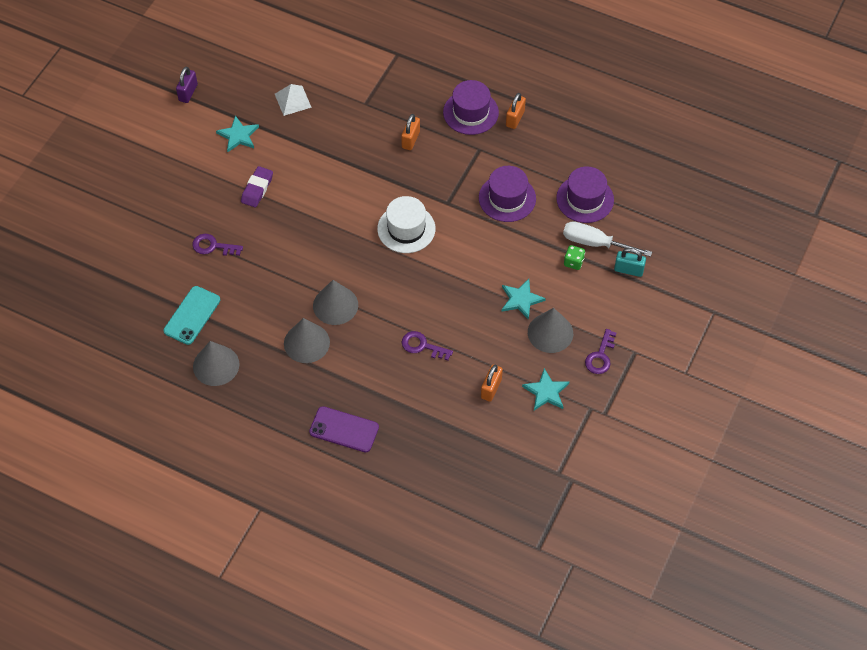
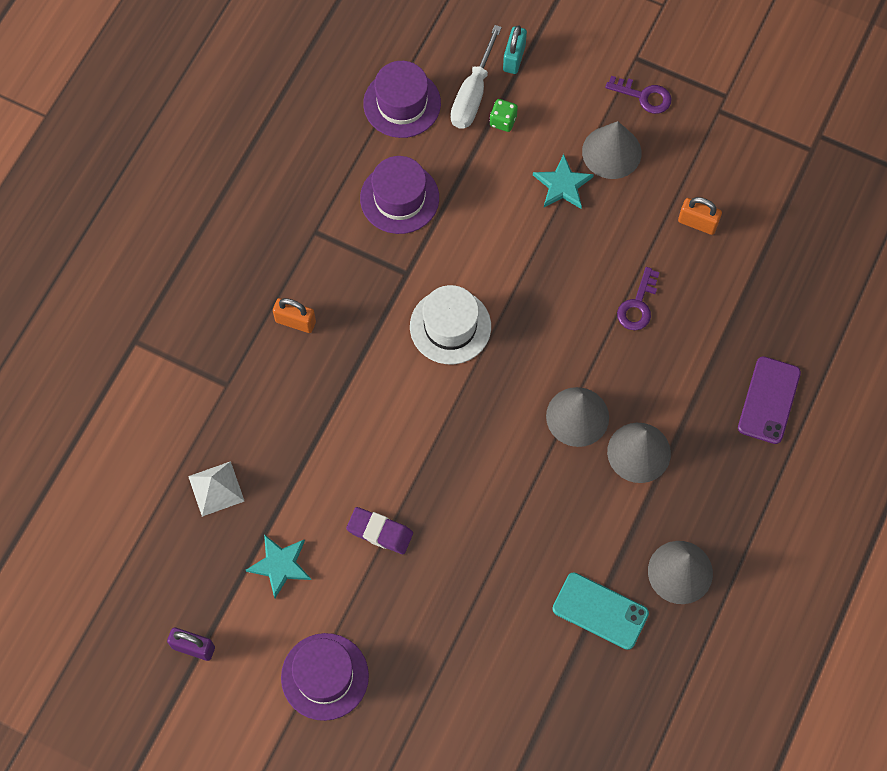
camera: 90 degrees left, 10 degrees up
purple key [192,234,243,256] -> none
purple hat [443,80,499,135] -> purple hat moved to [281,633,369,721]
orange padlock [506,93,526,129] -> none
turquoise star [522,368,569,410] -> none

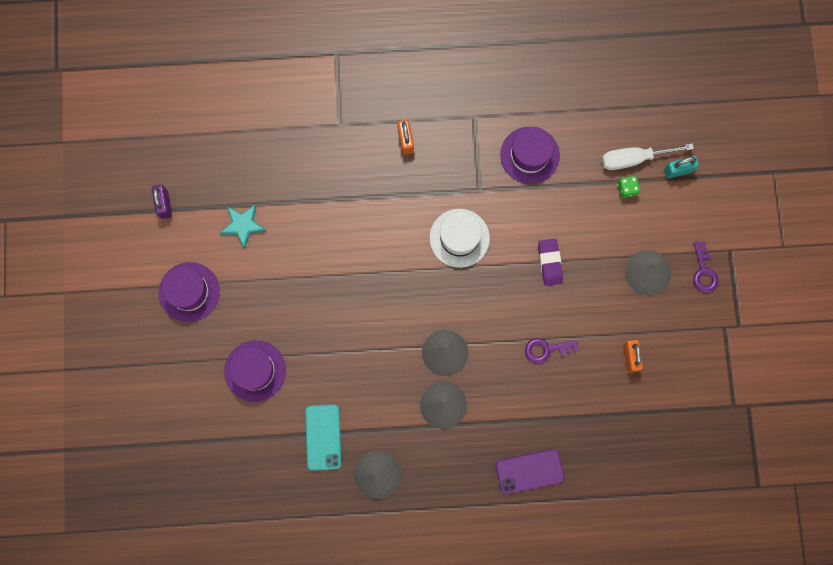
camera: 60 degrees right, 10 degrees up
white pyramid [188,461,244,517] -> none
purple eraser [346,507,413,554] -> purple eraser moved to [538,239,563,286]
purple hat [363,61,441,138] -> purple hat moved to [224,340,286,402]
turquoise star [533,154,594,209] -> none

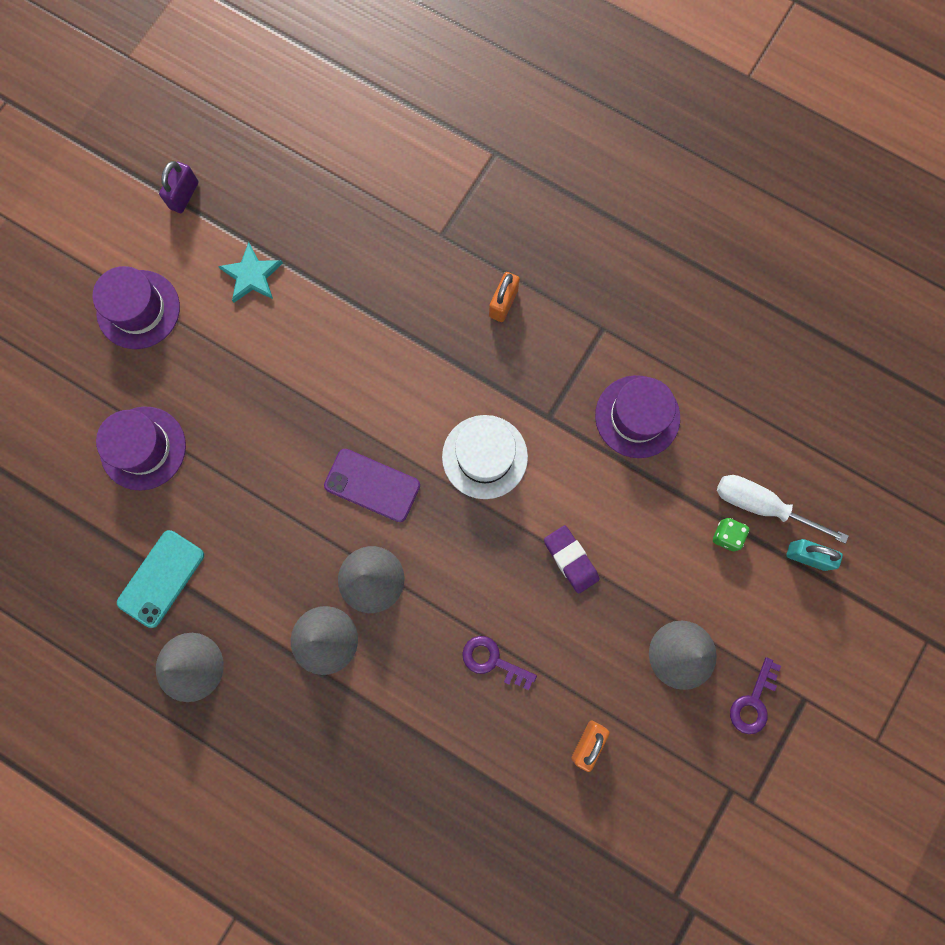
camera: 35 degrees right, 0 degrees up
purple phone [495,449,564,494] -> purple phone moved to [324,449,420,522]
purple eraser [538,239,563,286] -> purple eraser turned 60 degrees counterclockwise [544,525,599,594]

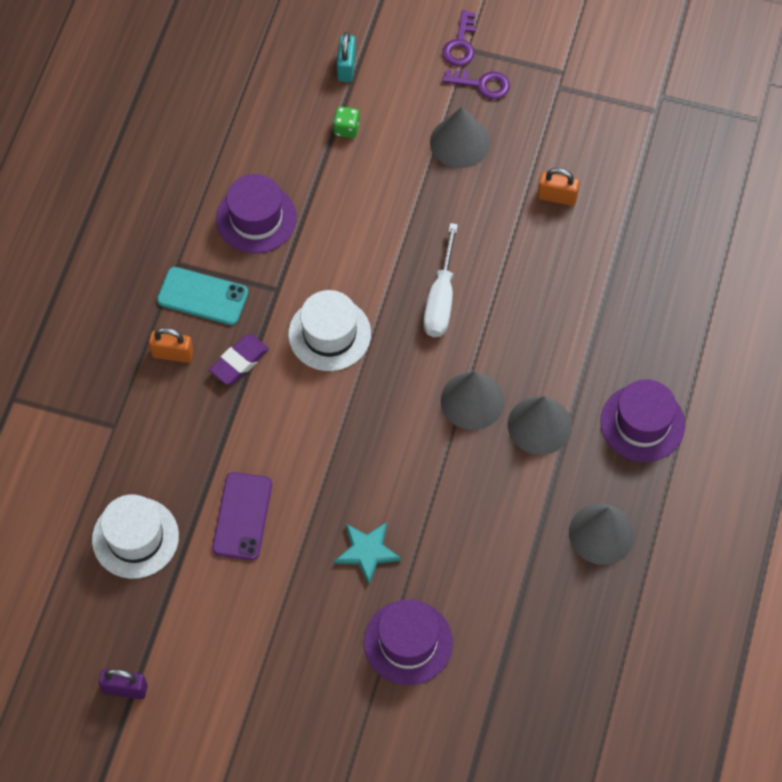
camera: 105 degrees left, 15 degrees down
purple hat [93,266,180,349] -> purple hat moved to [600,379,685,462]
turquoise phone [117,530,204,628] -> turquoise phone moved to [157,267,248,325]
turquoise star [218,242,283,303] -> turquoise star moved to [334,522,401,584]
purple phone [324,449,420,522] -> purple phone moved to [212,472,272,560]
purple key [462,636,537,690] -> purple key moved to [442,10,476,66]
purple eraser [544,525,599,594] -> purple eraser moved to [209,334,269,385]
white screwdriver [717,475,849,544] -> white screwdriver moved to [423,223,458,337]
none -> white hat [92,495,179,579]

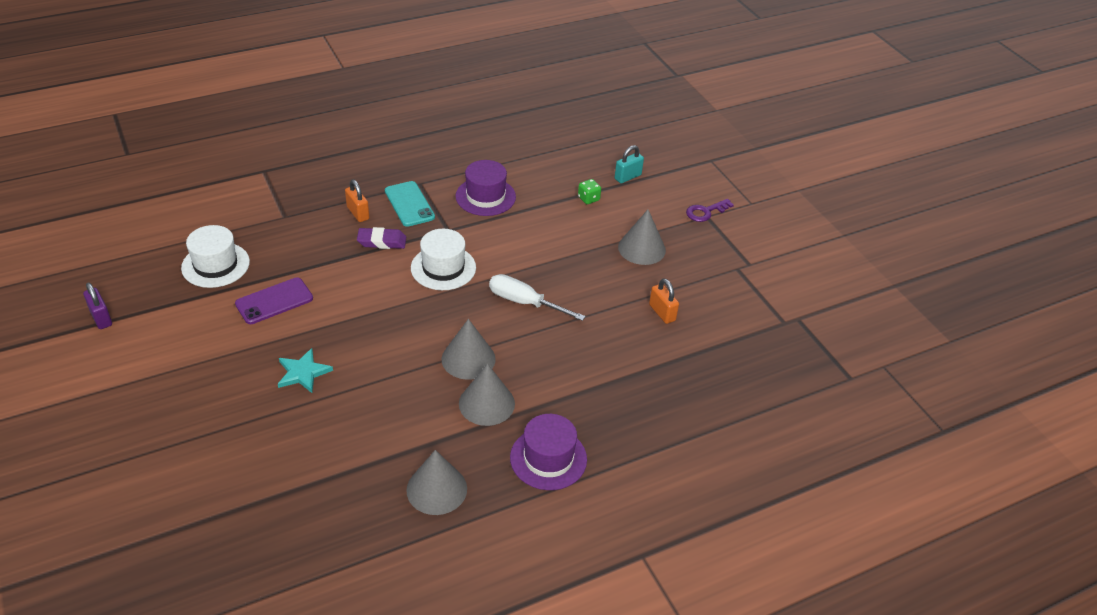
camera: 45 degrees right, 20 degrees down
purple hat [364,599,453,685] -> none
white screwdriver [423,223,458,337] -> white screwdriver turned 60 degrees clockwise [489,274,585,321]
purple key [442,69,510,99] -> none

